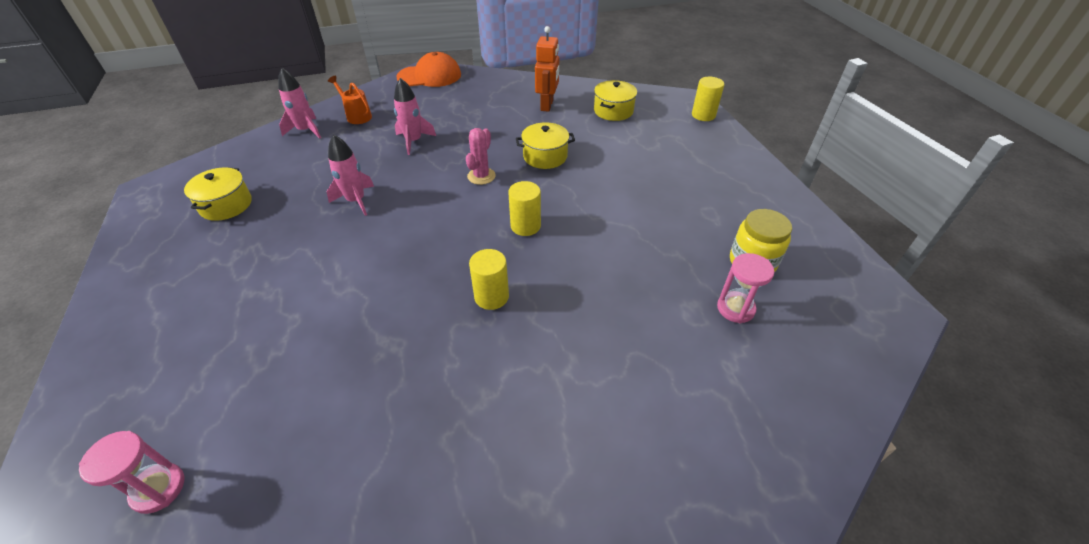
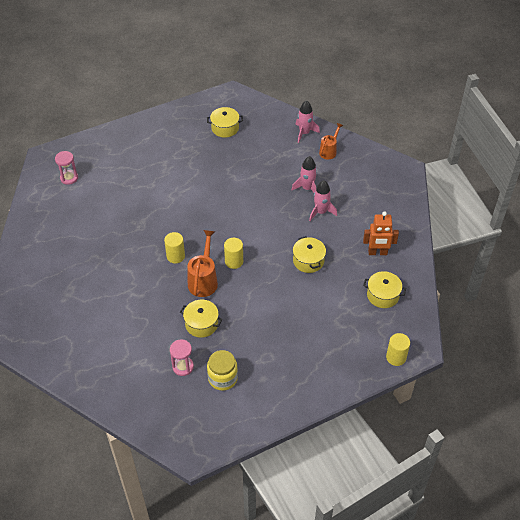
camera: 80 degrees right, 5 degrees up
pink rocket [327,134,374,216] -> pink rocket moved to [309,180,337,221]
orange cap [396,52,461,87] -> none
pink cactus [466,128,496,185] -> none
none -> yellow pot [180,300,223,338]
none -> orange watering can [187,230,218,297]

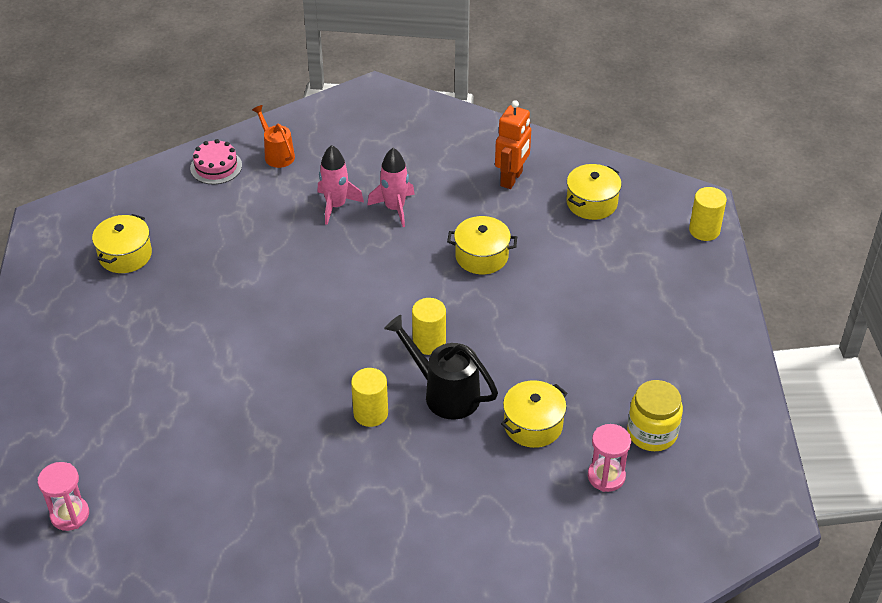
camera: 65 degrees left, 5 degrees down
orange watering can [187,230,218,297] -> black watering can [384,315,498,420]
pink rocket [295,100,320,143] -> pink cake [190,139,242,184]

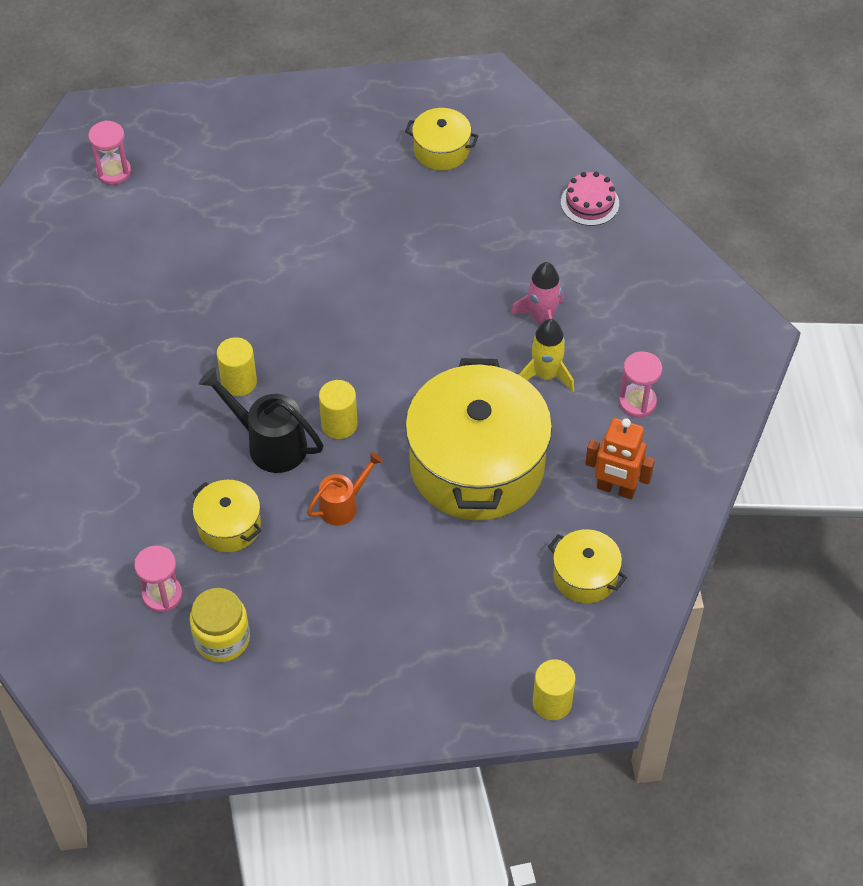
camera: 85 degrees right, 10 degrees up
orange watering can [252,105,295,168] -> orange watering can moved to [307,452,383,526]
pink rocket [367,148,415,227] -> yellow rocket [519,319,574,392]
black watering can [384,315,498,420] -> black watering can turned 90 degrees counterclockwise [199,367,323,473]
yellow pot [447,216,517,274] -> yellow pot [405,358,552,521], size x2.17
none -> pink hourglass [619,351,662,417]

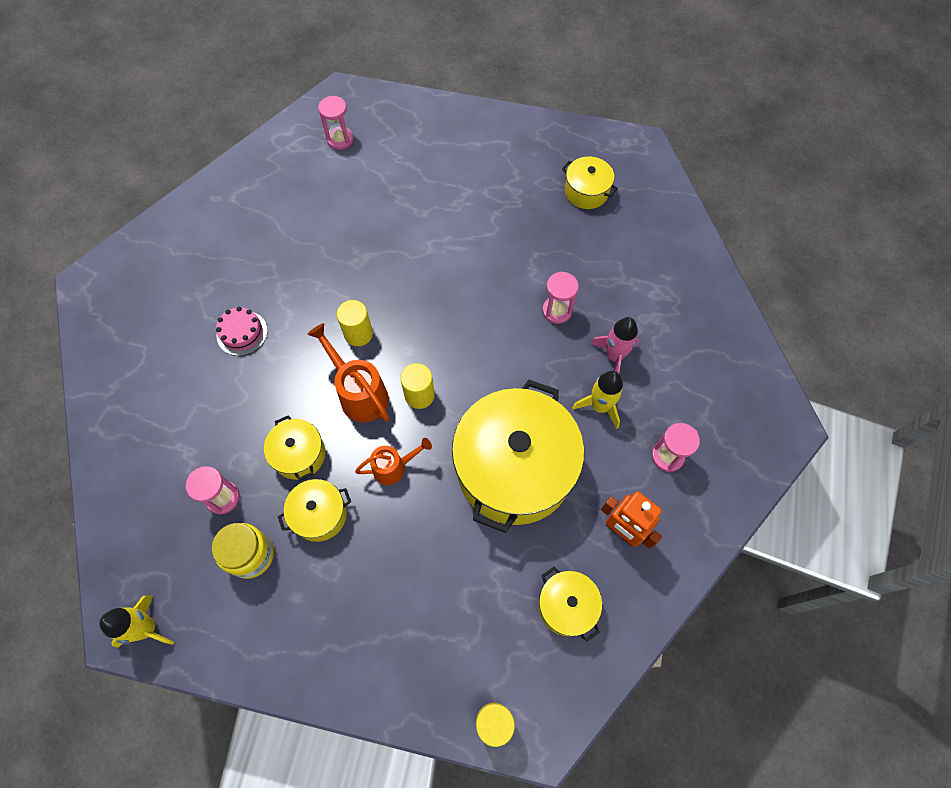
camera: 20 degrees right, 10 degrees up
black watering can [199,367,323,473] -> orange watering can [307,323,389,422]
pink cake [561,172,619,226] -> pink cake moved to [216,307,268,356]
none -> yellow rocket [99,595,174,648]
none -> yellow pot [278,479,351,542]
none -> pink hourglass [542,271,579,324]

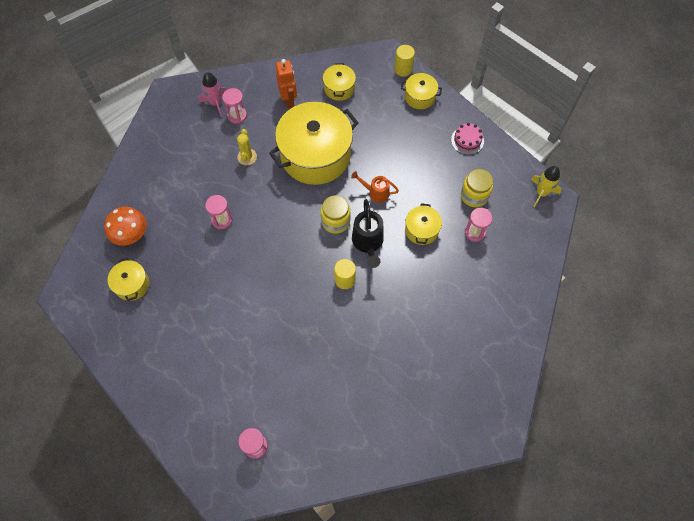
camera: 145 degrees left, 0 degrees up
pink cake [216,307,268,356] -> pink cake moved to [451,123,484,155]
yellow pot [278,479,351,542] -> yellow pot moved to [401,73,442,109]
orange watering can [307,323,389,422] -> black watering can [352,199,384,268]
yellow cylinder [400,363,435,409] -> yellow jar [321,195,351,234]
yellow rocket [572,371,623,429] -> yellow cactus [237,129,257,165]
pink rocket [590,317,639,373] -> pink rocket moved to [199,72,227,117]
none -> orange mushroom [104,206,146,246]

